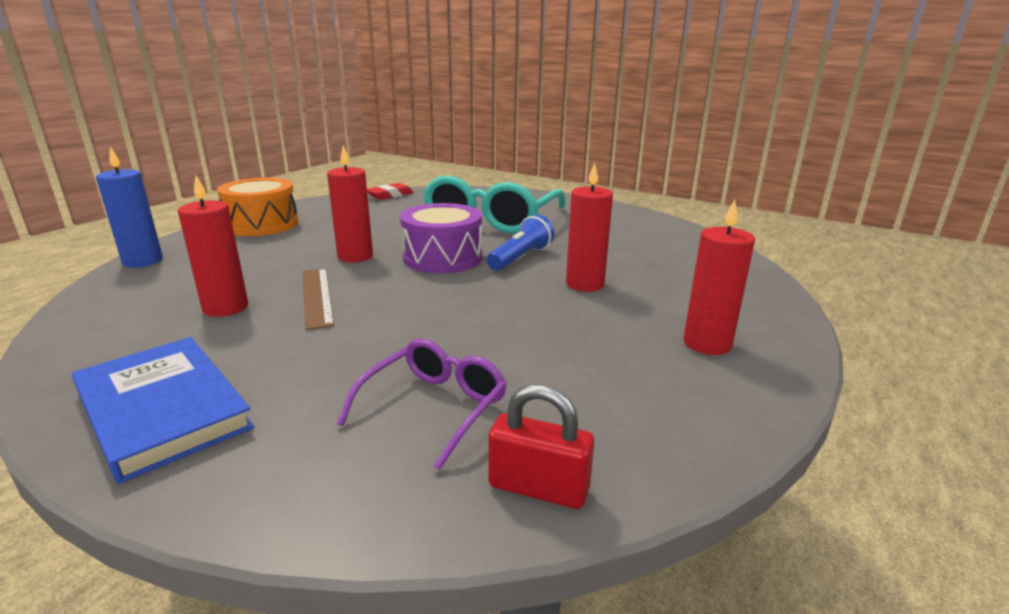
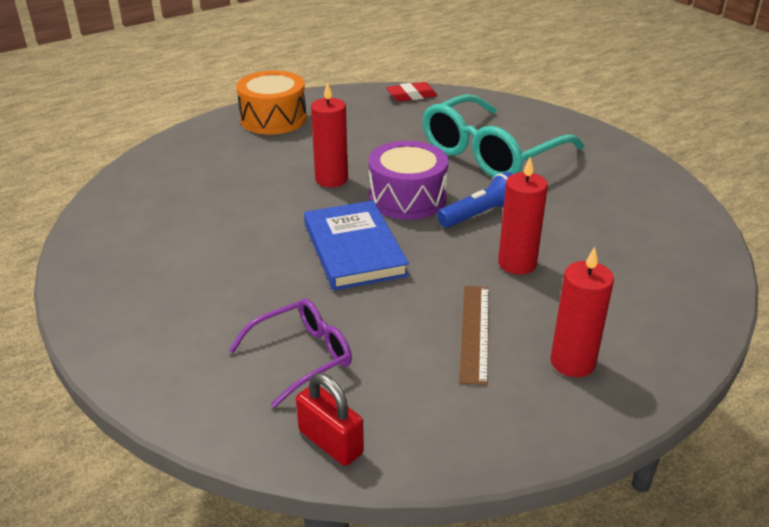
camera: 25 degrees right, 10 degrees up
blue book [72,337,254,484] -> blue book moved to [304,201,409,291]
blue candle [96,147,163,268] -> none
red candle [178,175,248,317] -> none
brown ruler [303,268,334,330] -> brown ruler moved to [459,286,489,385]

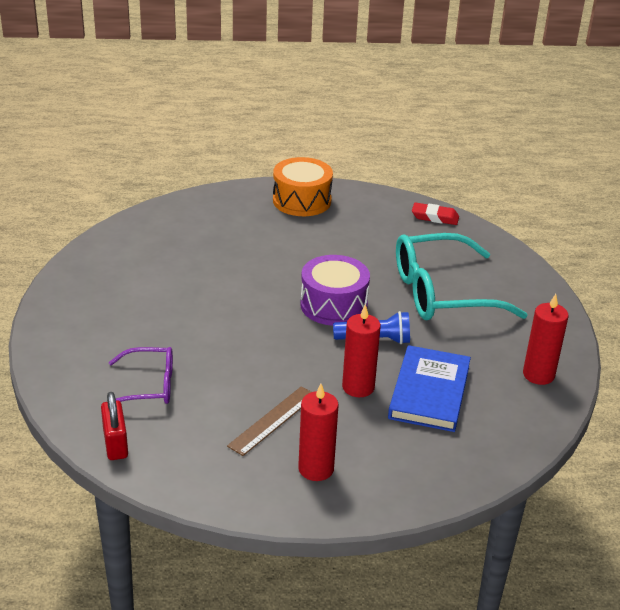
camera: 30 degrees right, 0 degrees up
blue book [304,201,409,291] -> blue book moved to [388,345,471,432]
red candle [311,82,348,187] -> red candle moved to [523,294,568,385]

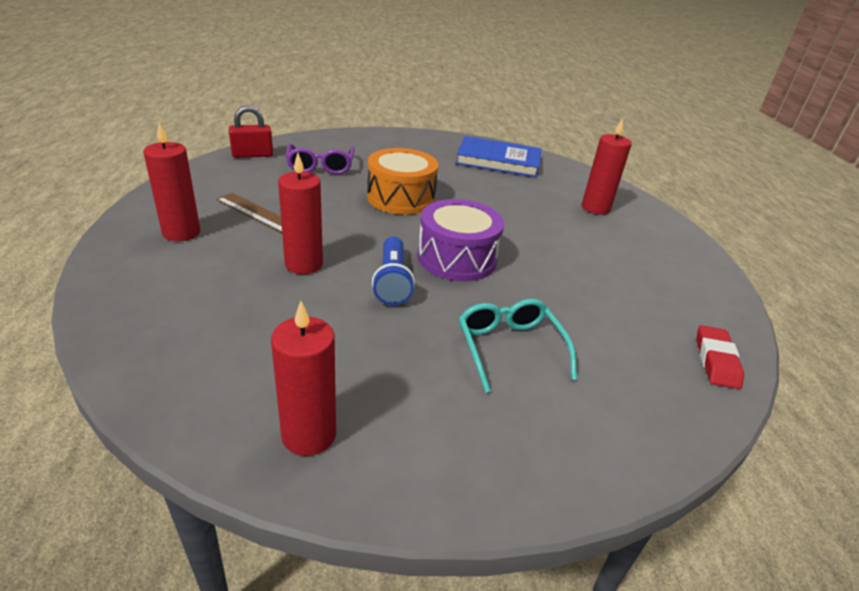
camera: 85 degrees right, 0 degrees up
orange drum [273,157,333,216] -> orange drum moved to [367,148,439,215]
blue book [388,345,471,432] -> blue book moved to [456,136,541,178]
turquoise glasses [396,233,528,320] -> turquoise glasses [459,299,577,393], size x0.55
none -> red candle [582,118,632,215]

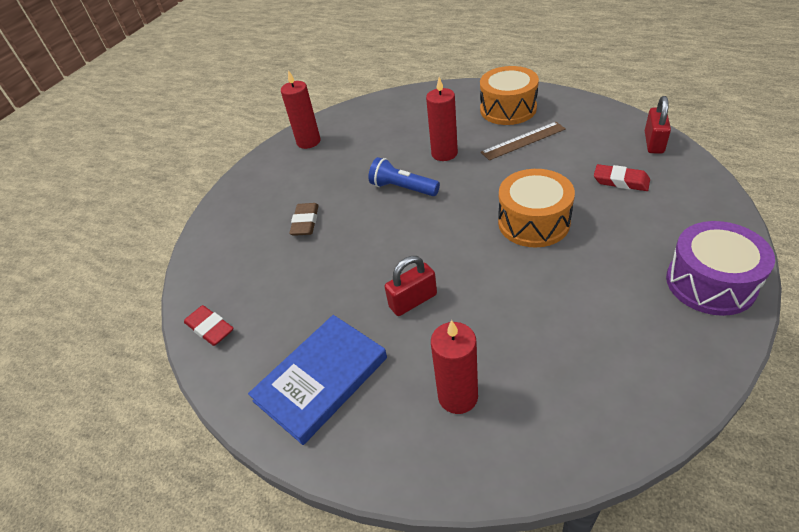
camera: 130 degrees right, 10 degrees up
red candle [143,123,200,241] -> orange drum [480,66,539,125]
purple glasses [286,144,355,175] -> red eraser [594,164,650,191]
purple drum [417,199,504,281] -> purple drum moved to [666,221,775,316]
blue book [456,136,541,178] -> blue book moved to [248,315,387,445]
turquoise glasses [459,299,577,393] -> brown eraser [289,203,319,236]
none -> red padlock [385,256,437,316]

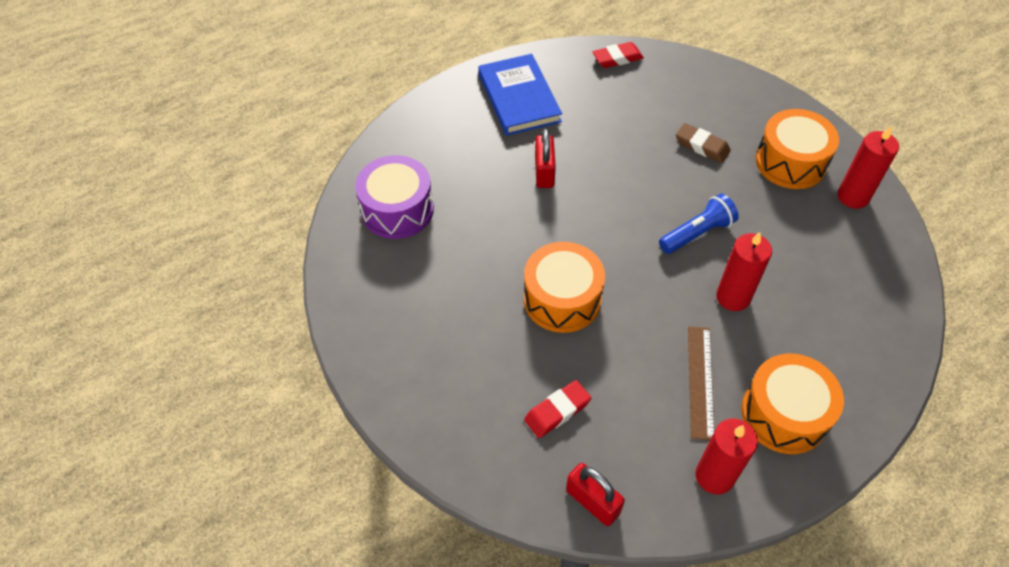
camera: 115 degrees right, 10 degrees up
red candle [431,320,478,414] -> red candle moved to [695,419,758,495]
purple drum [666,221,775,316] -> purple drum moved to [355,155,434,239]
none -> orange drum [756,109,839,189]

